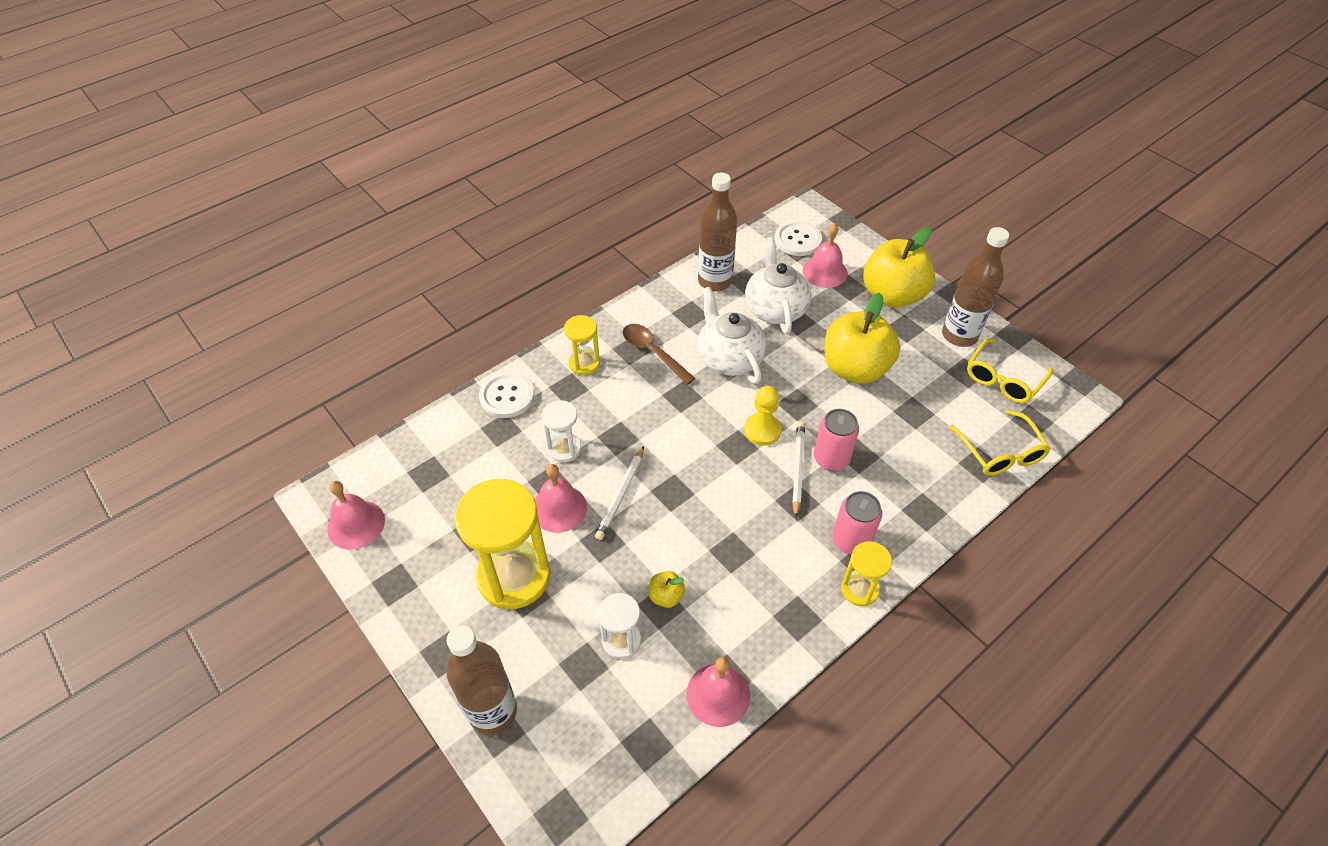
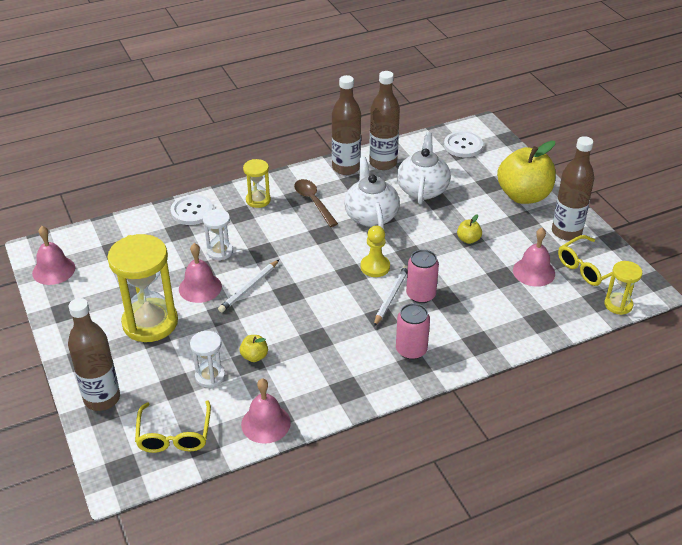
camera: 15 degrees right, 10 degrees down
pink bell [803,223,848,288] -> pink bell moved to [513,228,555,287]
yellow apple [825,293,900,384] -> yellow apple [457,214,482,244], size x0.41
yellow hourglass [841,541,892,606] -> yellow hourglass moved to [604,261,643,315]
yellow glasses [949,410,1051,476] -> yellow glasses moved to [135,400,211,453]
none -> brown bottle [332,75,361,175]

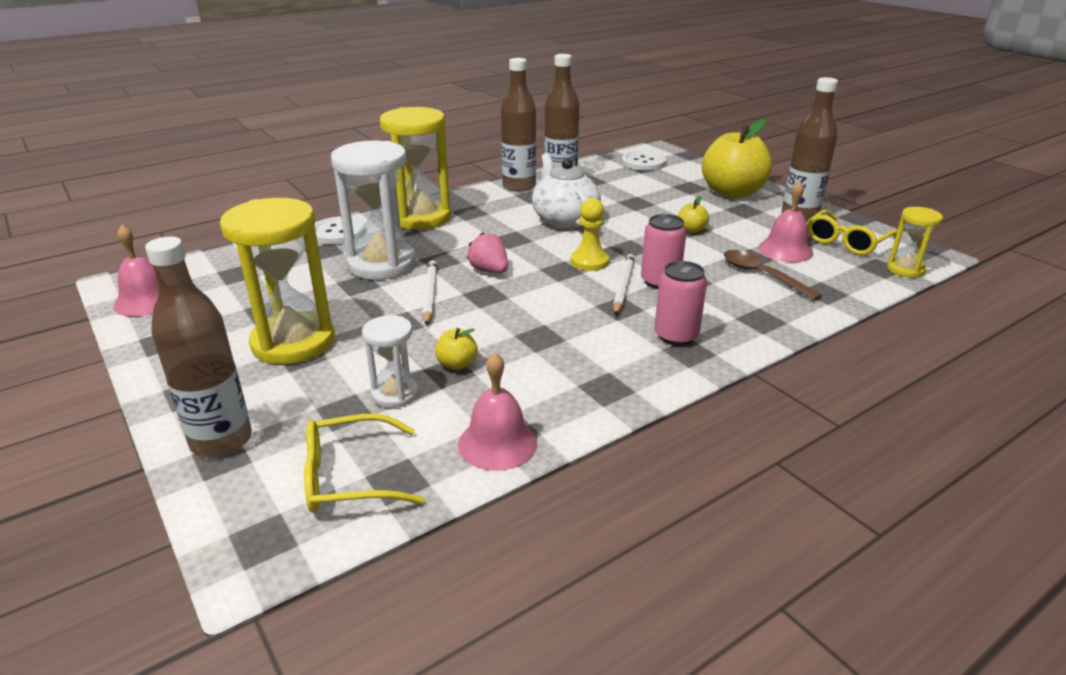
camera: 10 degrees left, 10 degrees down
yellow glasses [135,400,211,453] -> yellow glasses turned 90 degrees clockwise [304,414,424,513]
pink bell [179,243,222,303] -> none
white hourglass [203,209,233,260] -> white hourglass [331,141,416,280], size x1.94
white pencil [218,260,279,313] -> white pencil turned 150 degrees clockwise [423,260,437,325]
yellow hourglass [243,159,271,208] -> yellow hourglass [380,107,451,230], size x1.94
brown spoon [294,179,338,227] -> brown spoon moved to [724,250,822,300]
white teapot [397,132,451,205] -> none
none -> pink strawberry [467,232,508,273]

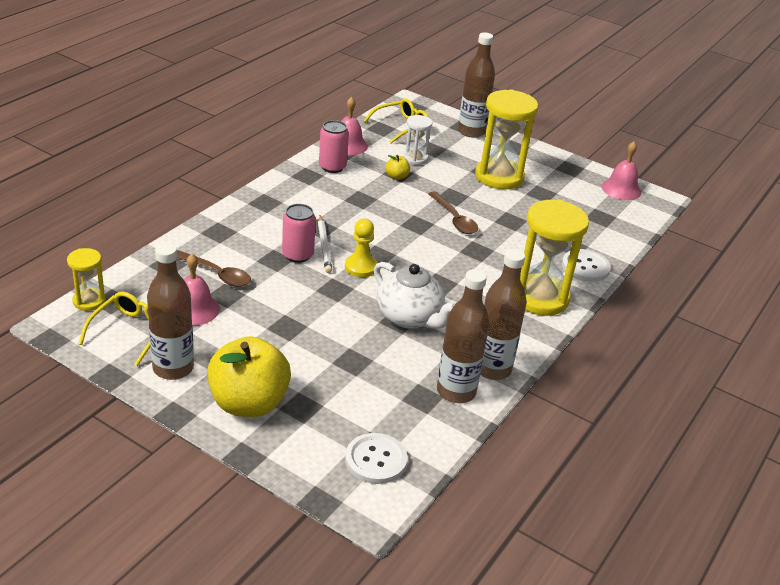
camera: 155 degrees right, 5 degrees up
white hourglass [331,141,416,280] -> none
white pencil [423,260,437,325] -> brown spoon [428,191,478,234]
pink strawberry [467,232,508,273] -> none
pink can [654,261,707,346] -> pink can moved to [319,120,349,173]
yellow apple [678,196,709,233] -> none

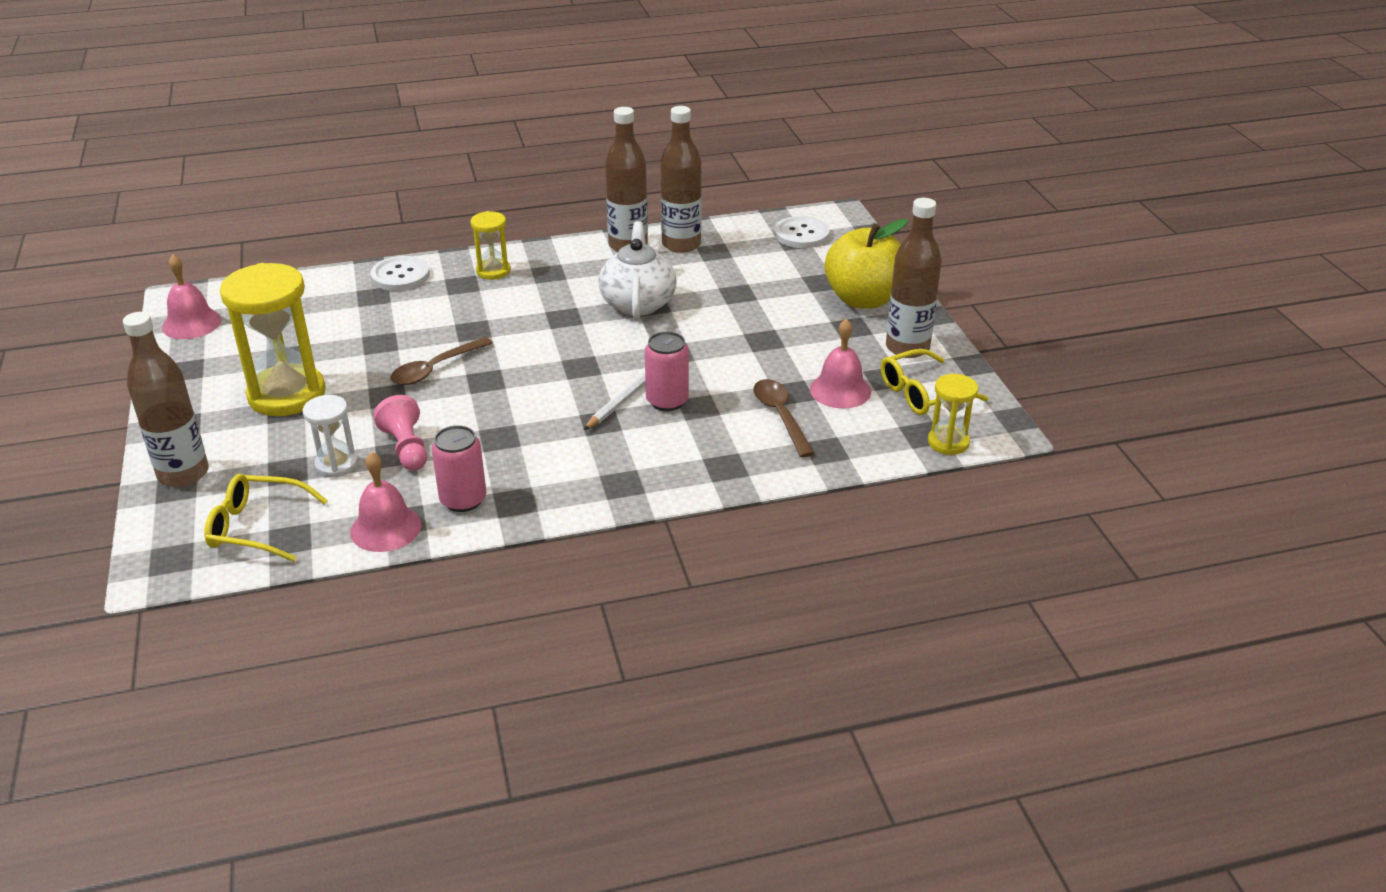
camera: 135 degrees left, 0 degrees up
yellow pawn [345,219,377,277] -> none
yellow apple [385,155,410,180] -> pink pawn [373,395,427,471]
brown spoon [428,191,478,234] -> brown spoon turned 150 degrees counterclockwise [391,337,493,385]
yellow hourglass [520,200,589,316] -> yellow hourglass [470,211,511,280], size x0.52

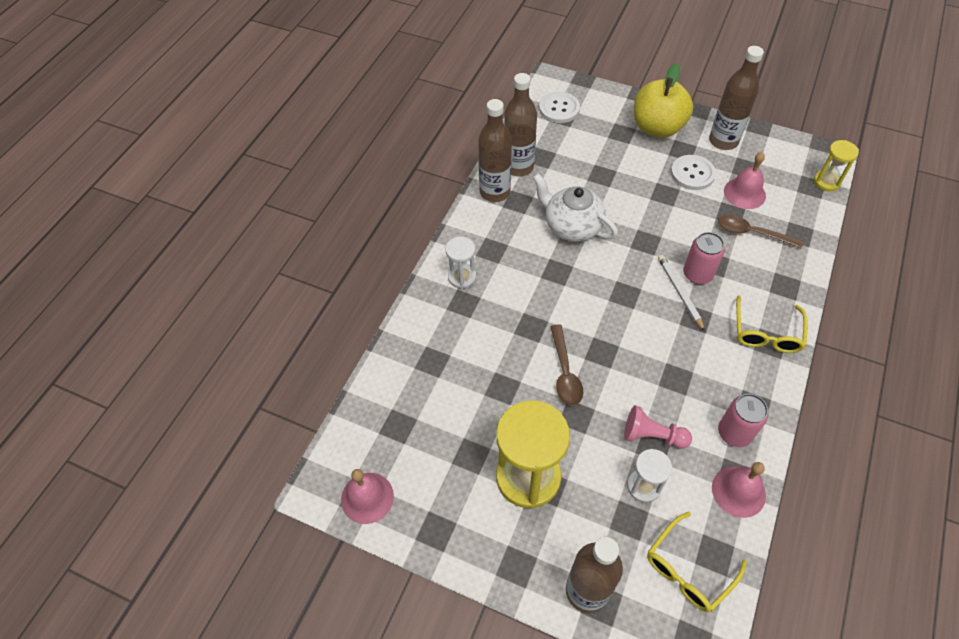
camera: 50 degrees left, 20 degrees up
white button [370,256,430,291] -> white button moved to [671,155,716,190]
yellow hourglass [470,211,511,280] -> white hourglass [445,236,476,289]
yellow glasses [881,349,989,415] -> yellow glasses moved to [736,295,808,353]

